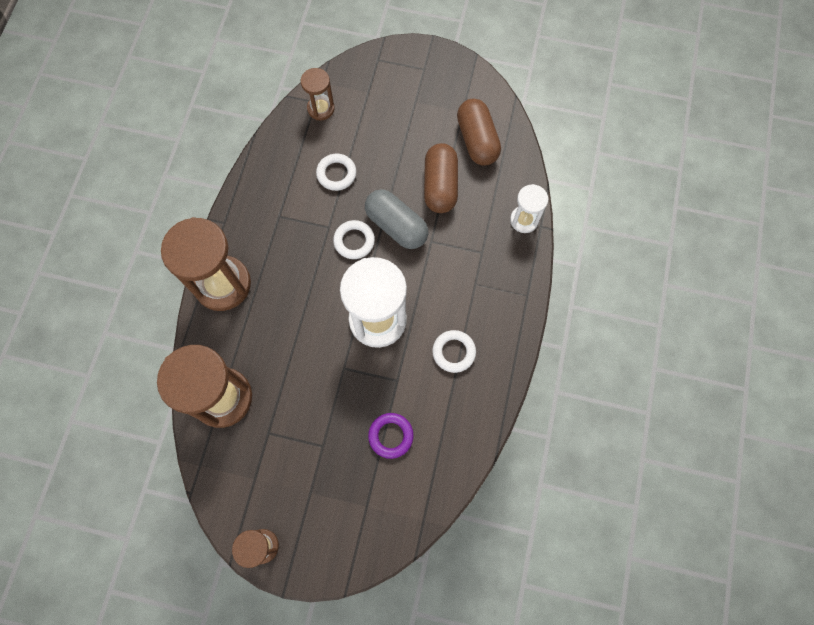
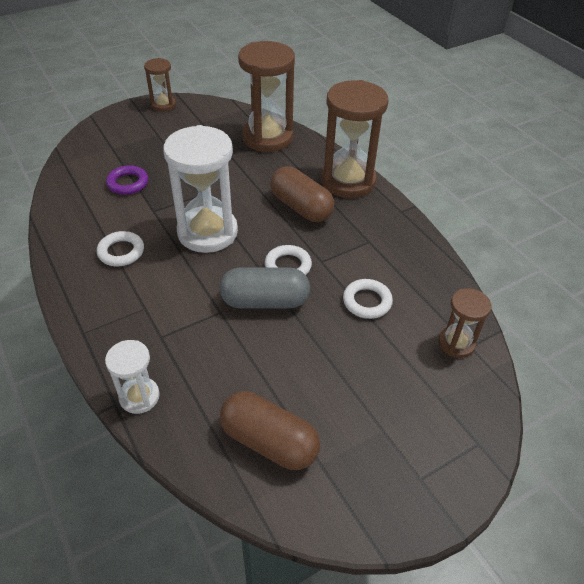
camera: 135 degrees right, 25 degrees down
brown capsule [424,143,458,213] -> brown capsule moved to [270,166,334,222]

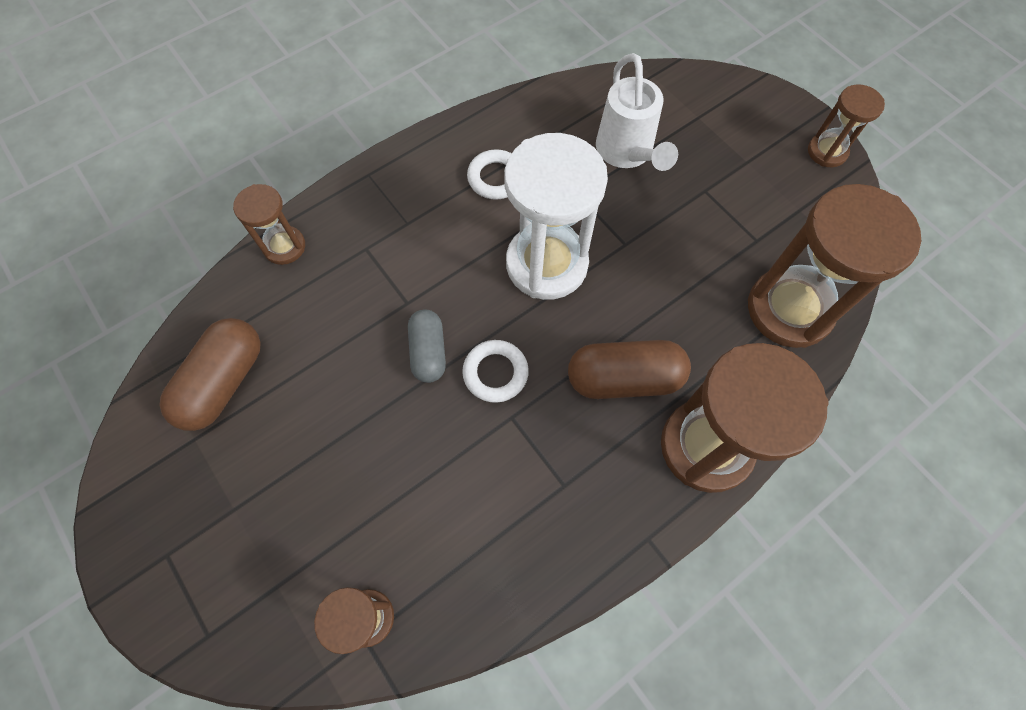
camera: 85 degrees right, 20 degrees up
white hourglass [105,340,160,414] -> brown hourglass [233,184,305,265]
purple ring [106,165,148,195] -> white watering can [596,53,678,171]
grey capsule [220,267,310,308] -> grey capsule [408,310,446,383], size x0.65
brown capsule [270,166,334,222] -> brown capsule turned 45 degrees clockwise [568,340,691,399]
white ring [343,279,393,319] -> none

